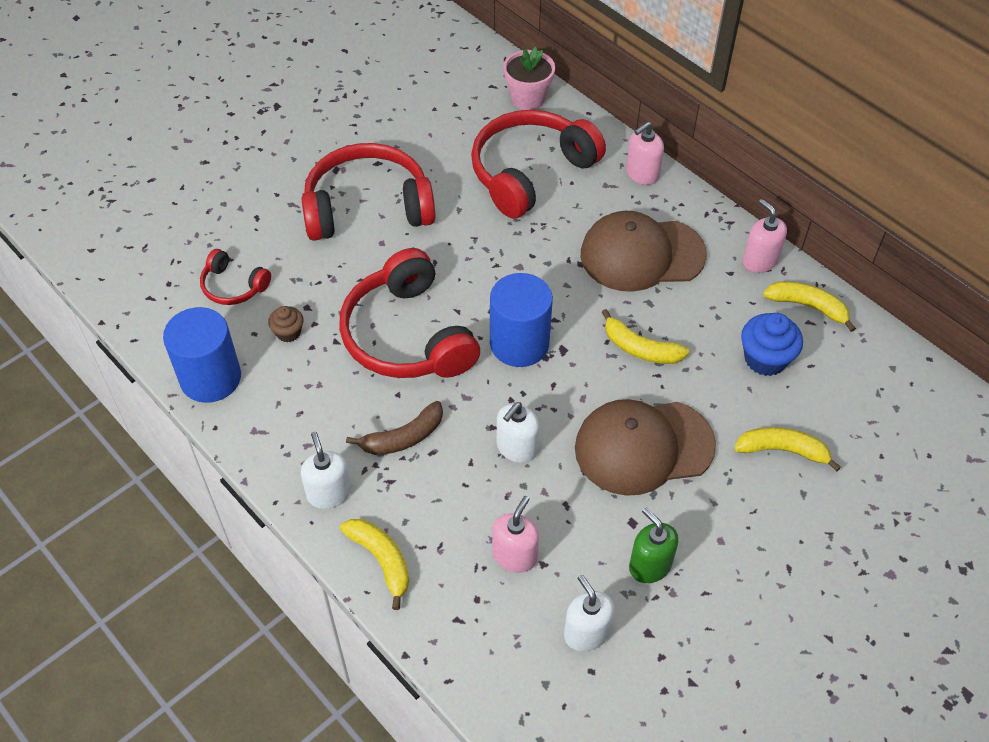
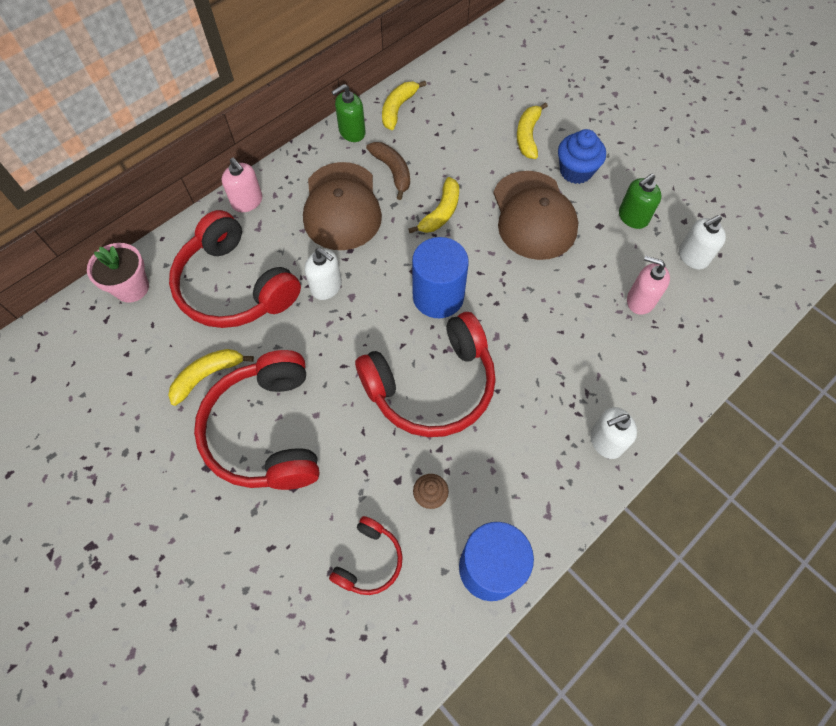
camera: 90 degrees left, 10 degrees up
yellow banana [340,519,409,610] -> yellow banana moved to [168,349,254,406]
brown banana [346,401,443,455] -> brown banana moved to [366,142,410,200]
white soap dispenser [497,402,539,463] -> white soap dispenser moved to [305,248,342,300]
blue cupcake [741,313,803,376] -> blue cupcake moved to [558,129,606,184]
pink soap dispenser [743,199,787,273] -> green soap dispenser [332,84,366,142]

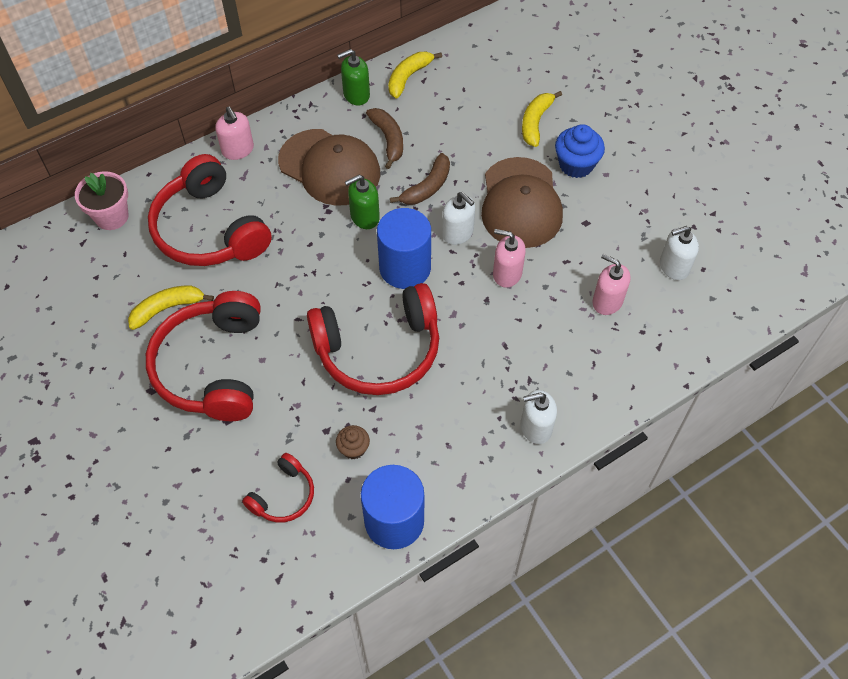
camera: 10 degrees right, 5 degrees down
brown cap [303,162,382,250] -> brown cap turned 60 degrees counterclockwise [278,129,380,206]
white soap dispenser [305,248,342,300] -> white soap dispenser moved to [442,192,475,245]
yellow banana [408,177,459,233] -> brown banana [390,153,450,205]
green soap dispenser [619,174,662,229] -> green soap dispenser moved to [345,175,380,229]
none -> pink soap dispenser [493,229,526,288]

